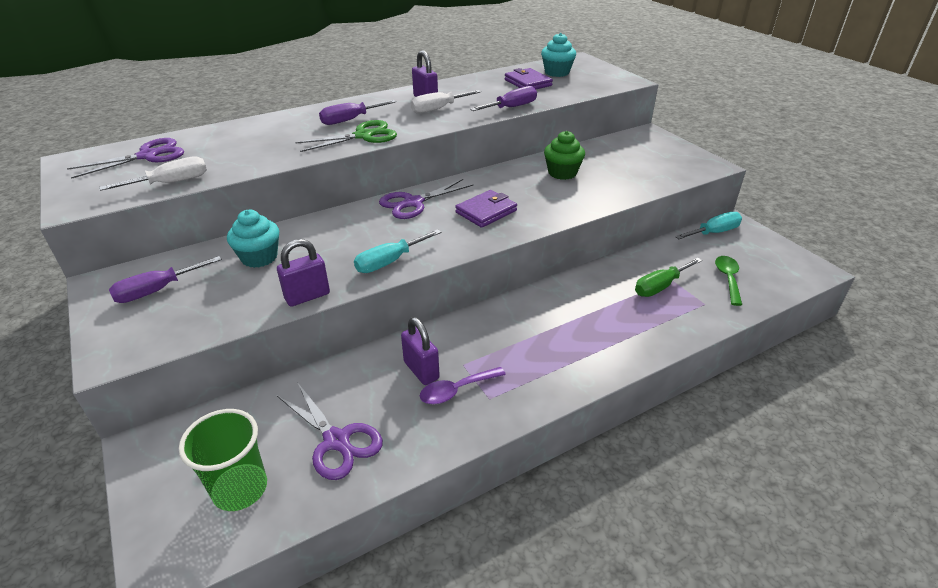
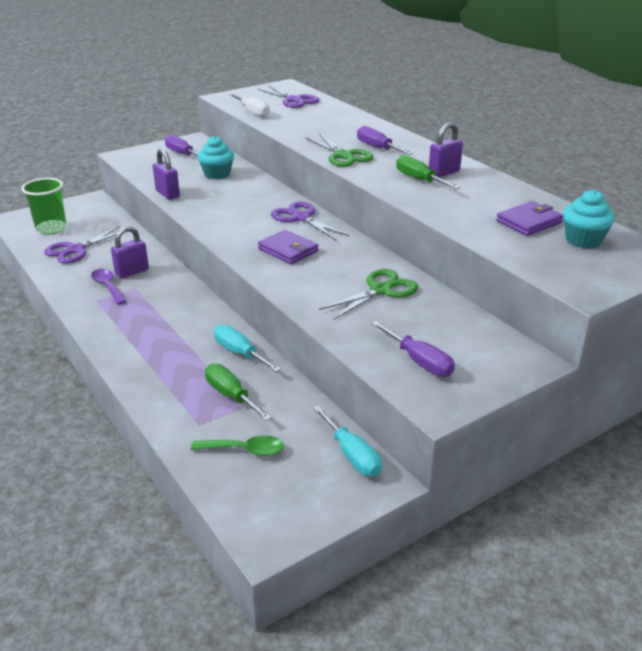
camera: 85 degrees right, 5 degrees down
turquoise screwdriver [354,229,441,273] -> turquoise screwdriver moved to [214,325,281,372]
white screwdriver [410,90,481,113] -> green screwdriver [396,155,460,189]
purple screwdriver [470,86,537,111] -> purple screwdriver moved to [371,321,455,377]
green cupcake [544,131,585,180] -> green scissors [319,269,418,320]

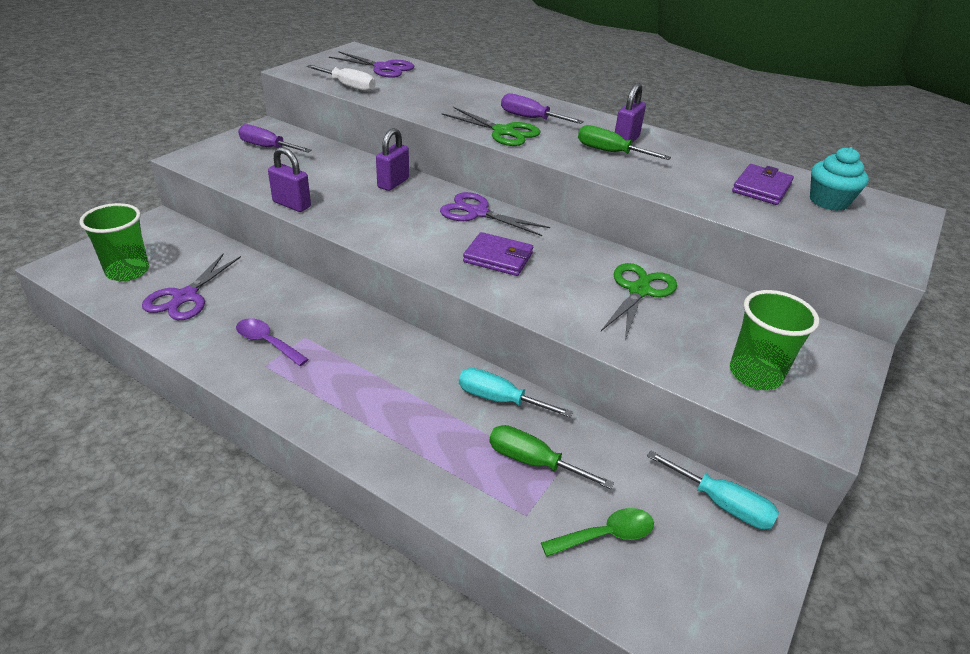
camera: 25 degrees left, 5 degrees up
purple padlock [111,226,149,279] -> purple padlock moved to [376,128,409,191]
turquoise cupcake [198,136,234,179] -> none
purple screwdriver [371,321,455,377] -> green cup [730,290,819,390]

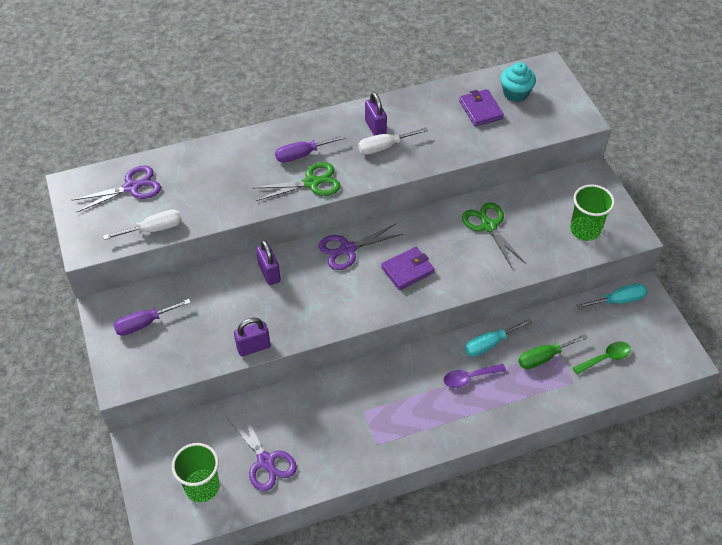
camera: 50 degrees left, 15 degrees up
purple spoon [236,318,309,366] -> purple spoon moved to [443,364,506,388]
green spoon [541,508,654,557] -> green spoon turned 45 degrees clockwise [573,341,631,375]
green screwdriver [578,125,671,160] -> white screwdriver [358,128,428,154]

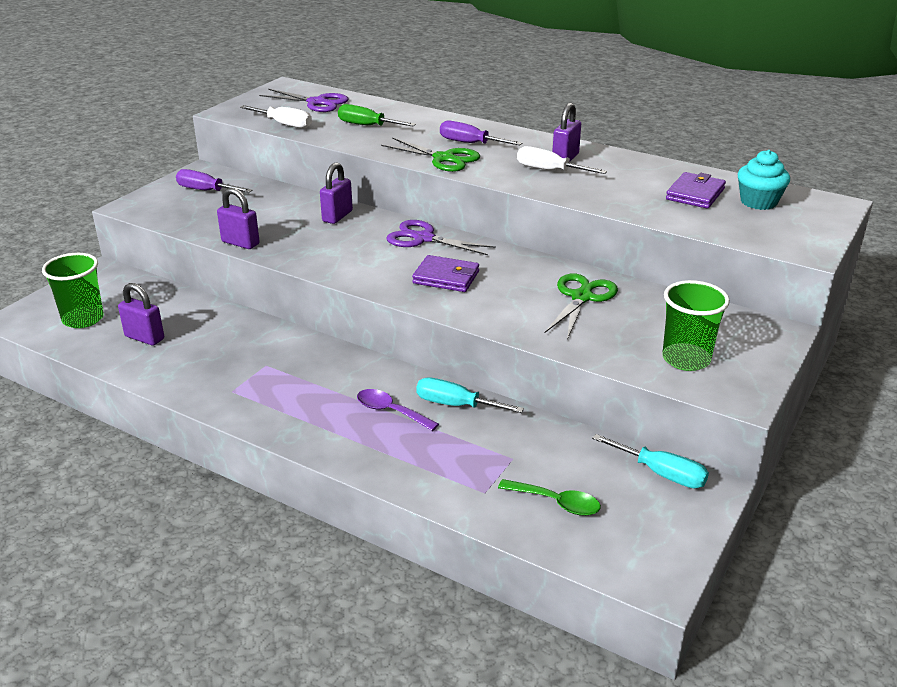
camera: 50 degrees right, 20 degrees down
purple scissors [226,411,297,491] -> purple padlock [118,283,164,345]
green screwdriver [518,334,588,369] -> green screwdriver moved to [338,104,416,126]

